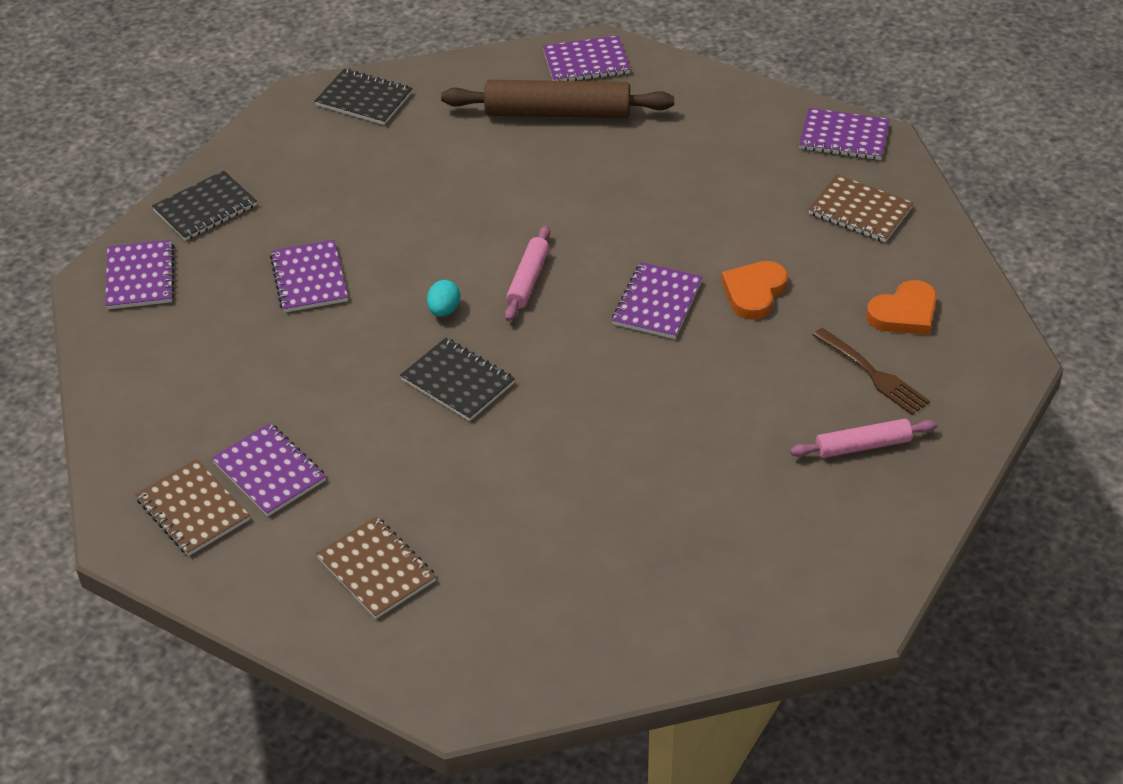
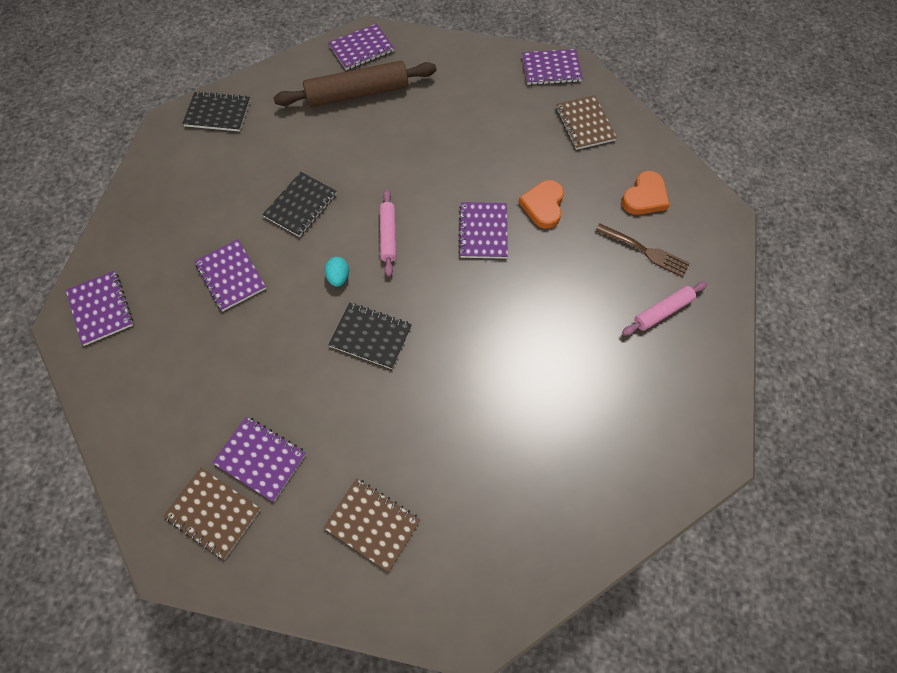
camera: 20 degrees left, 20 degrees up
black notebook [152,171,257,241] -> black notebook moved to [262,172,337,237]
brown notebook [808,175,914,242] -> brown notebook turned 60 degrees clockwise [556,95,617,150]

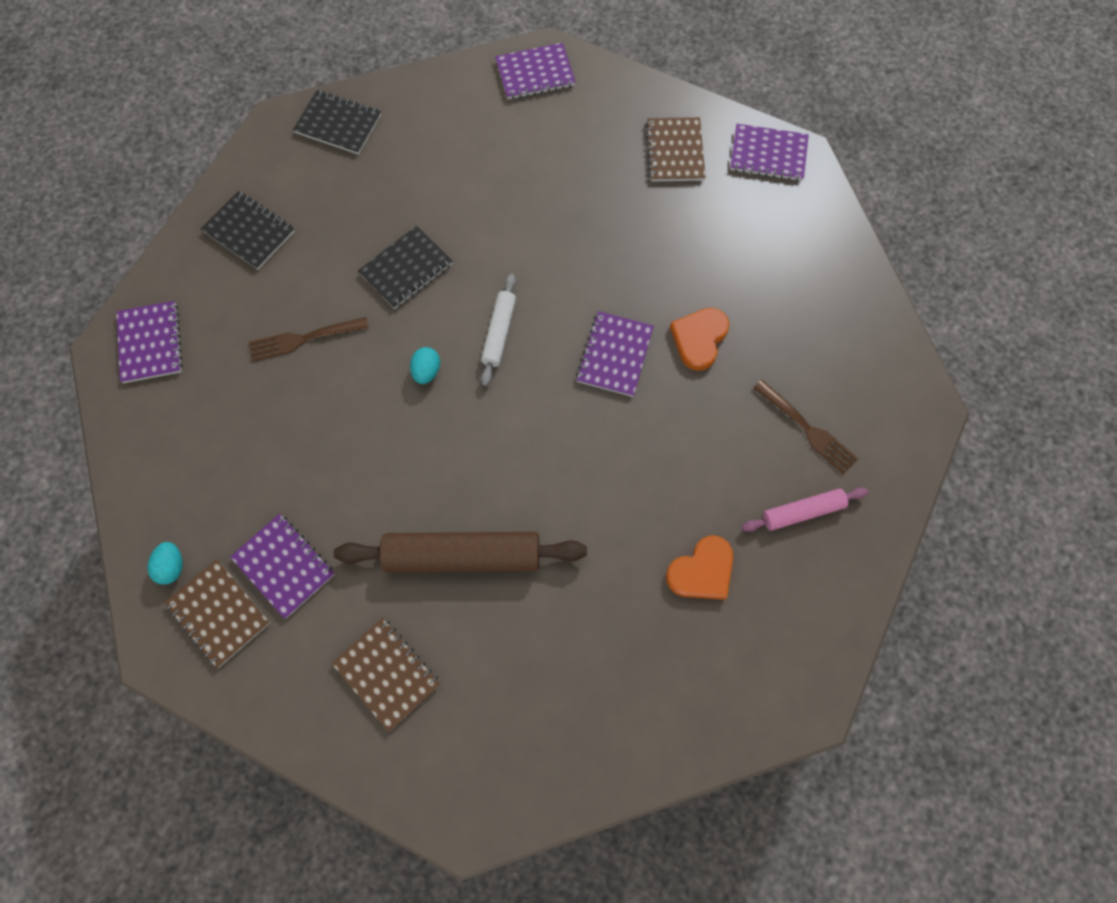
camera: 15 degrees right, 5 degrees up
purple notebook [194,239,266,311] -> brown fork [249,317,369,362]
brown rolling pin [273,61,437,107] -> brown rolling pin moved to [334,532,587,572]
black notebook [329,303,412,369] -> black notebook moved to [201,191,295,270]
pink rolling pin [380,190,396,277] -> white rolling pin [481,274,516,386]
brown notebook [556,95,617,150] -> brown notebook moved to [645,117,706,182]
orange heart [621,171,670,215] -> orange heart moved to [666,536,733,600]
none -> turquoise egg [148,542,183,585]

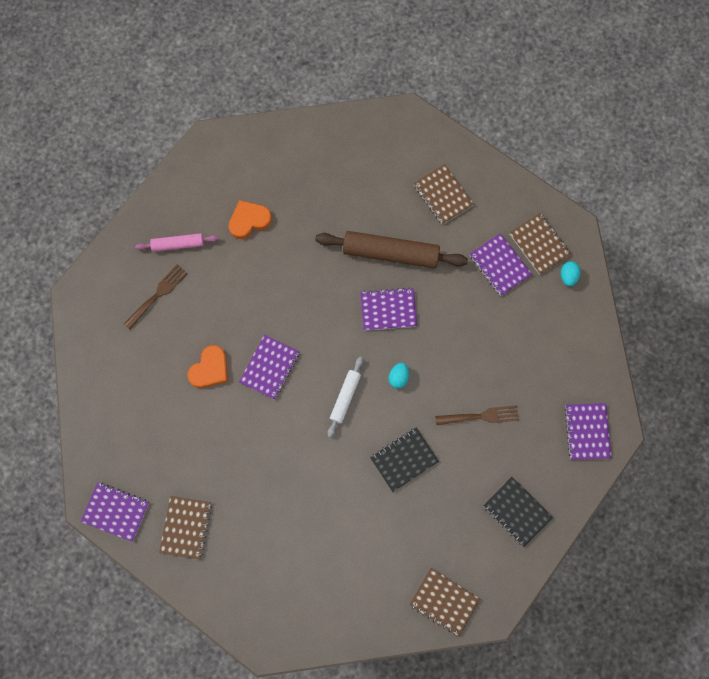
camera: 170 degrees left, 5 degrees up
black notebook [293,90,381,155] -> brown notebook [409,568,480,636]
purple notebook [495,43,576,99] -> purple notebook moved to [360,288,417,331]
brown fork [753,380,858,475] -> brown fork turned 75 degrees clockwise [124,264,188,330]

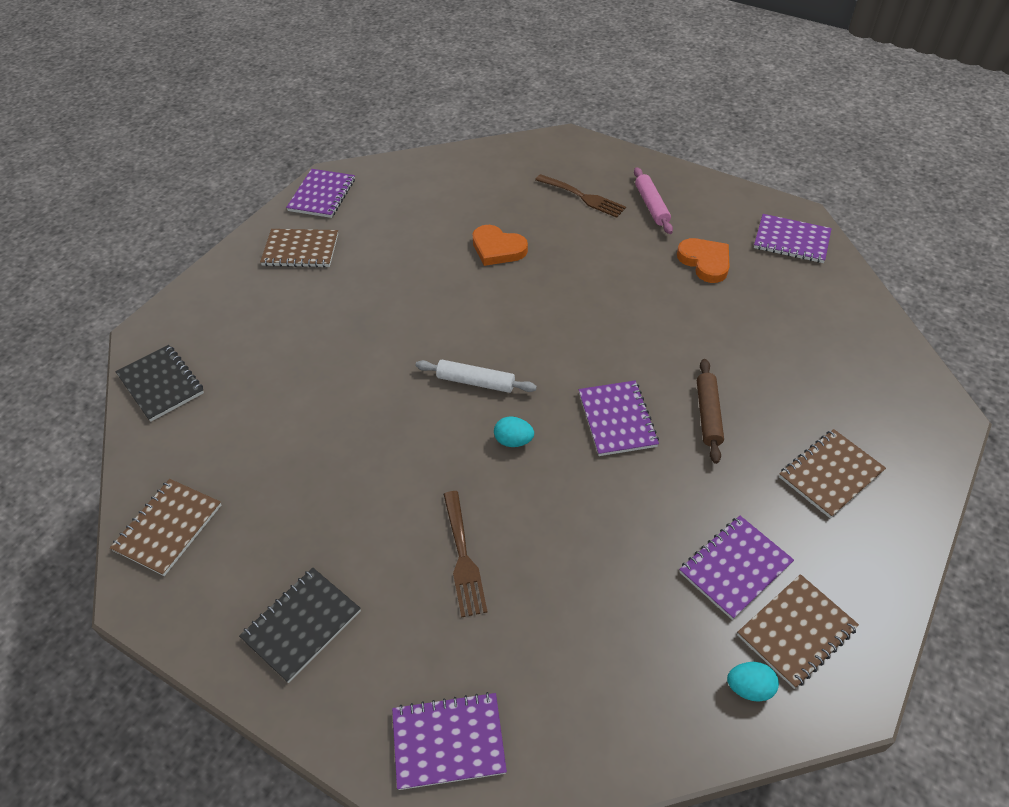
camera: 85 degrees right, 25 degrees down
purple notebook [239,335,299,400] -> purple notebook moved to [754,214,832,263]
brown rolling pin [315,231,468,268] -> brown rolling pin [697,359,724,464], size x0.55
black notebook [370,427,439,492] -> black notebook moved to [116,345,204,422]

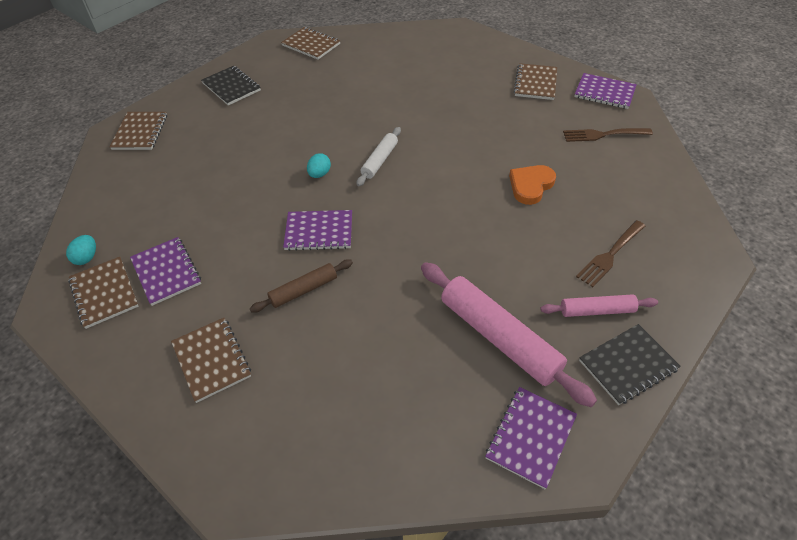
camera: 100 degrees right, 0 degrees up
black notebook [116,345,204,422] -> black notebook moved to [579,324,681,405]
purple notebook [392,692,507,790] -> brown notebook [110,112,167,150]
brown fork [443,491,487,618] -> brown fork moved to [563,128,653,142]
orange heart [677,238,730,283] -> pink rolling pin [421,262,597,407]
brown rolling pin [697,359,724,464] -> brown rolling pin turned 45 degrees counterclockwise [250,259,353,312]

